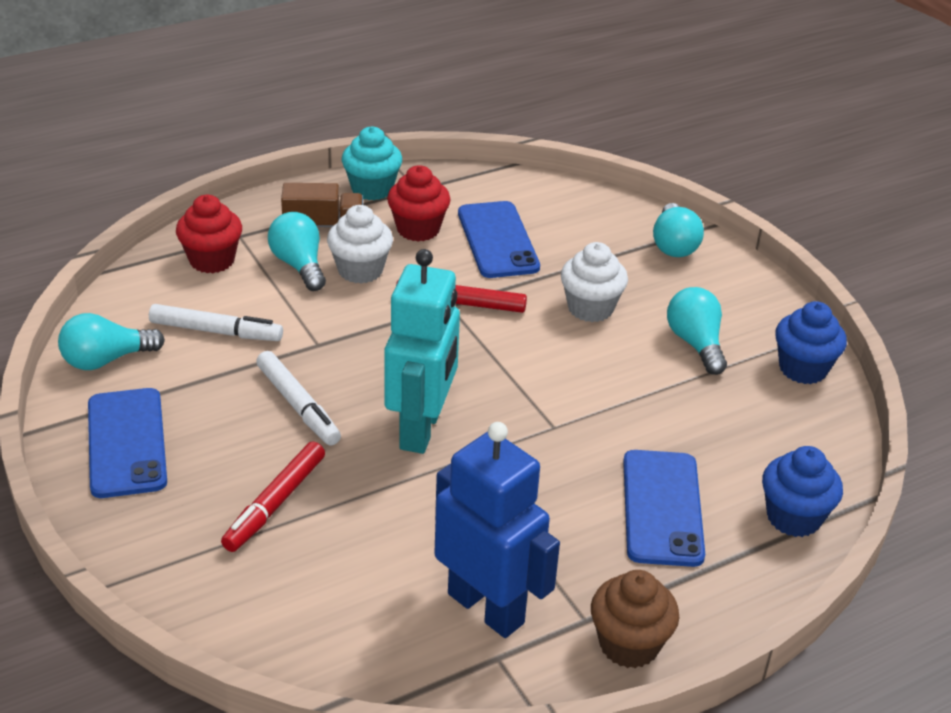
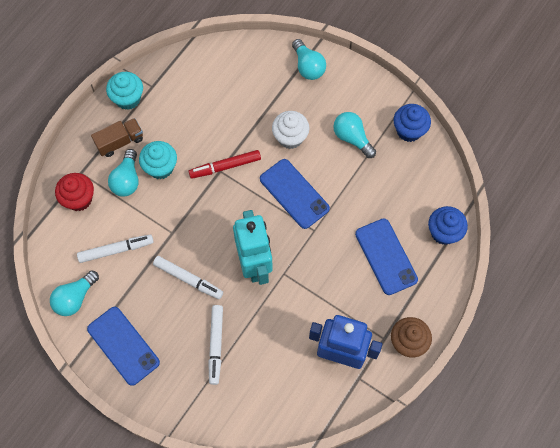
camera: 25 degrees left, 30 degrees up
red marker [221,441,325,552] -> white marker [208,305,223,385]
turquoise light bulb [268,212,326,291] -> turquoise light bulb turned 120 degrees counterclockwise [108,149,139,197]
white cupcake [327,205,393,284] -> turquoise cupcake [139,141,177,179]
red cupcake [387,165,451,242] -> none
blue phone [458,201,540,278] -> blue phone moved to [260,159,330,229]

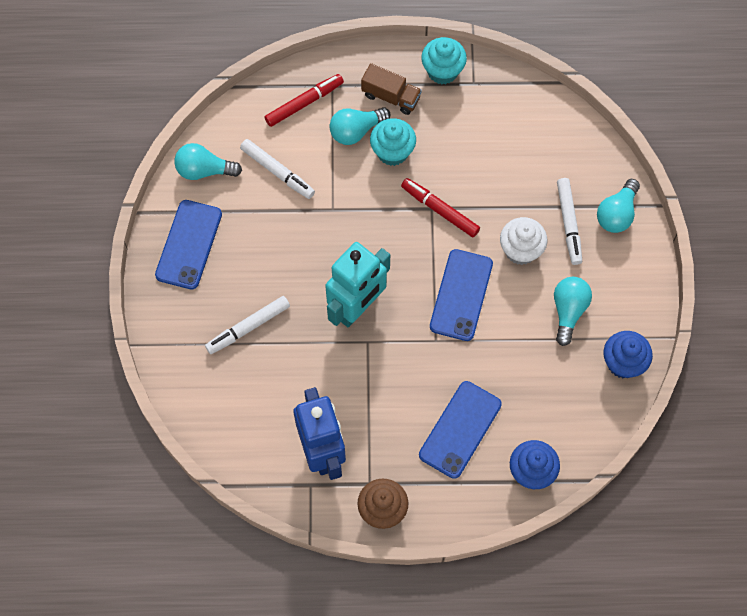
camera: 55 degrees right, 0 degrees up
red cupcake [55,173,94,211] -> red marker [265,74,344,127]
white marker [153,256,223,299] -> white marker moved to [557,178,582,265]

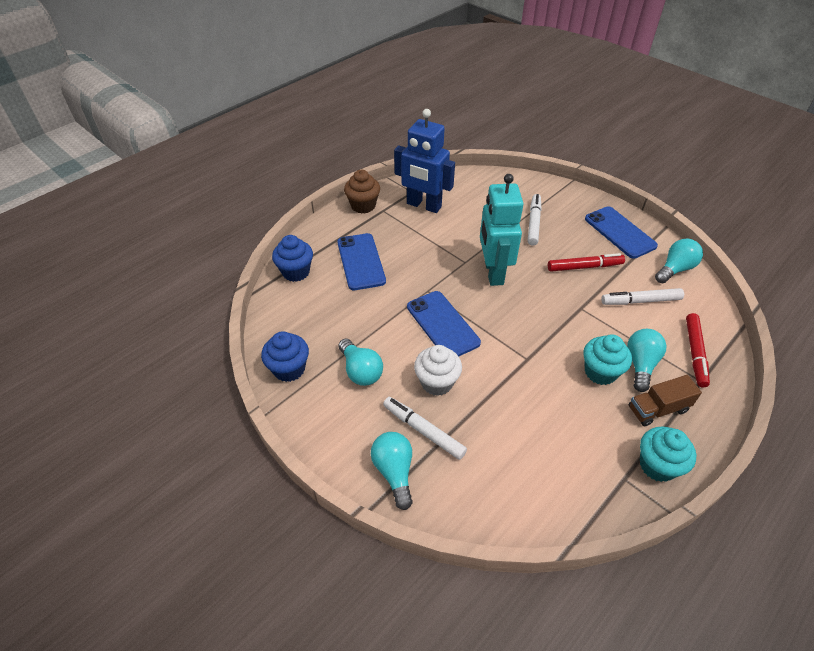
camera: 135 degrees right, 20 degrees down
red marker [401,178,480,237] -> red marker moved to [548,253,625,272]

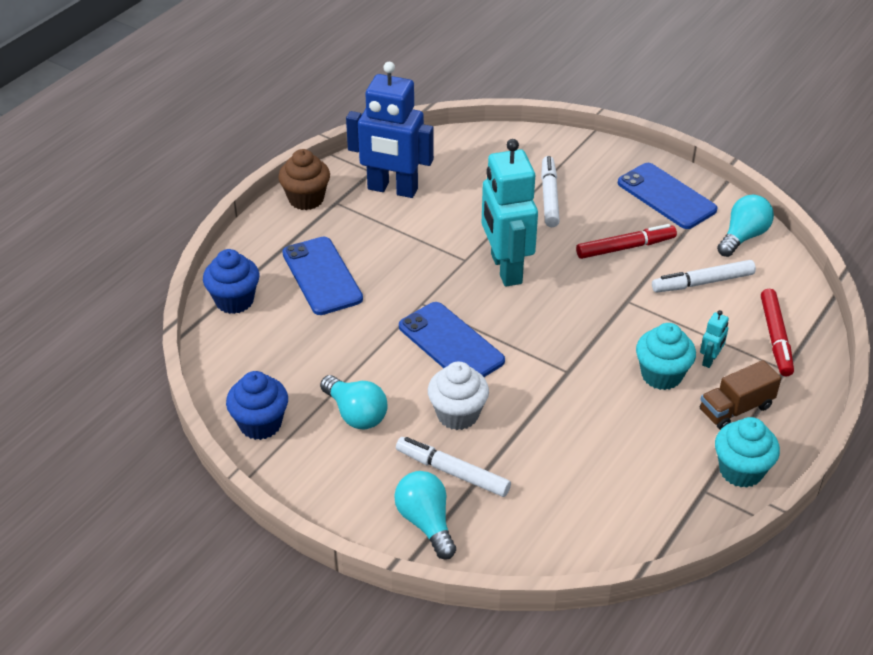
camera: 10 degrees left, 5 degrees down
turquoise light bulb [627,329,666,392] -> turquoise robot [700,310,729,368]

